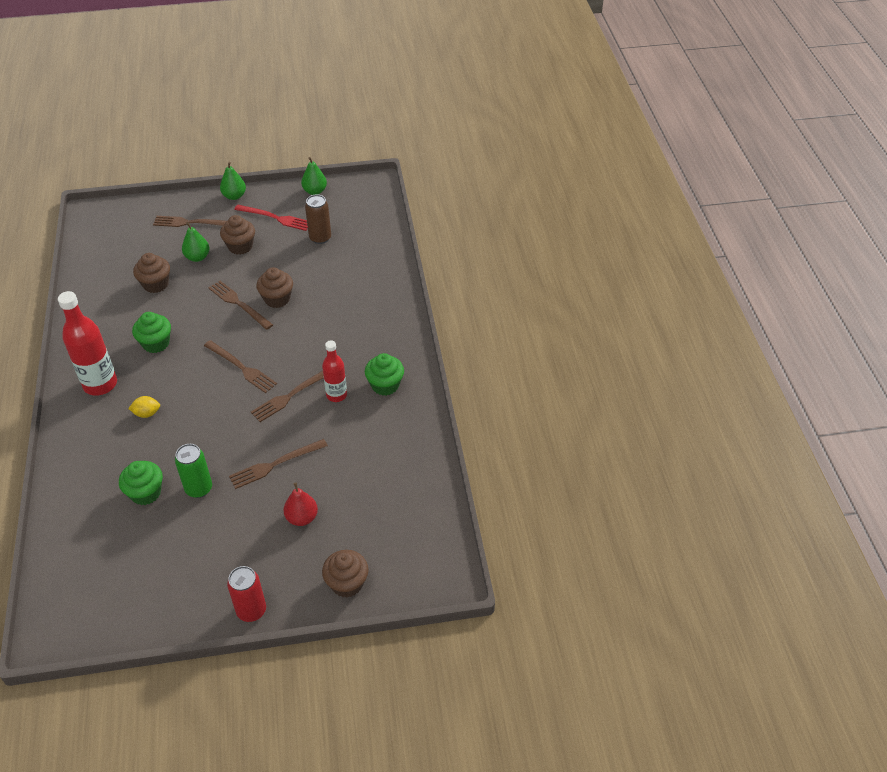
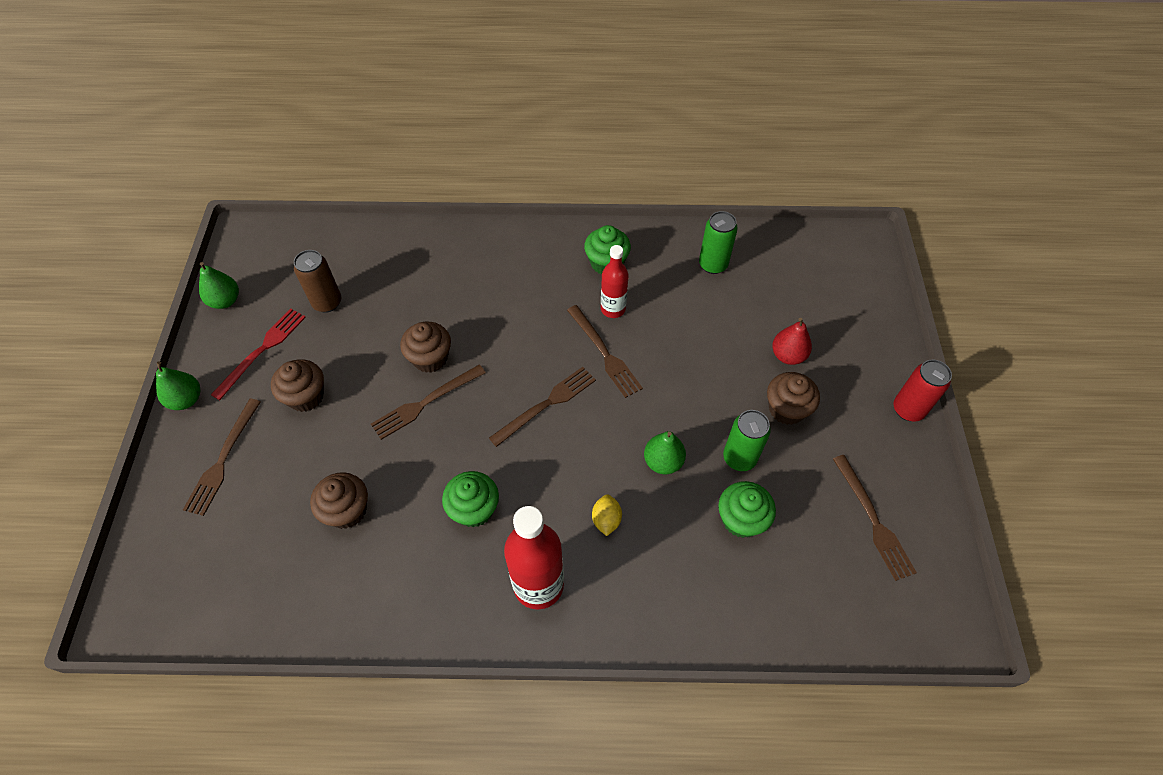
camera: 80 degrees left, 10 degrees up
green pear [182,222,210,262] -> green pear moved to [644,431,686,474]
brown fork [229,439,328,489] -> brown fork moved to [833,455,917,581]
brown cupcake [322,550,369,597] -> brown cupcake moved to [767,372,820,425]
none -> green can [699,211,738,274]

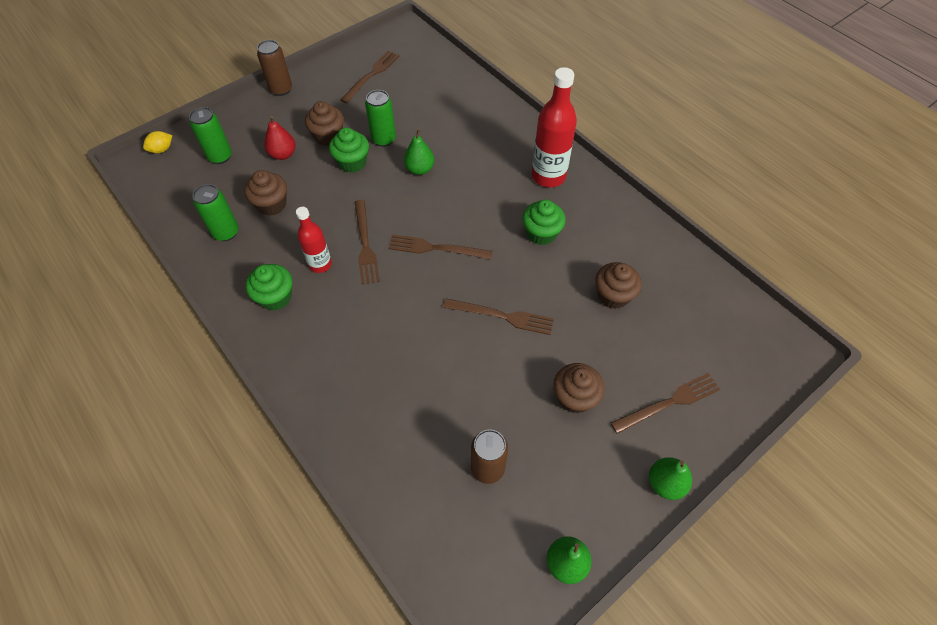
camera: 130 degrees left, 0 degrees up
red fork [211,308,306,400] -> none
brown cupcake [400,322,451,373] -> brown cupcake moved to [244,170,287,216]
brown fork [567,305,643,398] -> brown fork turned 150 degrees clockwise [355,200,380,285]
yellow lemon [592,495,622,536] -> yellow lemon moved to [143,131,172,153]
green cupcake [718,481,776,538] -> green cupcake moved to [329,127,369,173]
red can [893,360,952,421] -> brown can [257,40,292,96]
none -> green can [189,107,232,164]

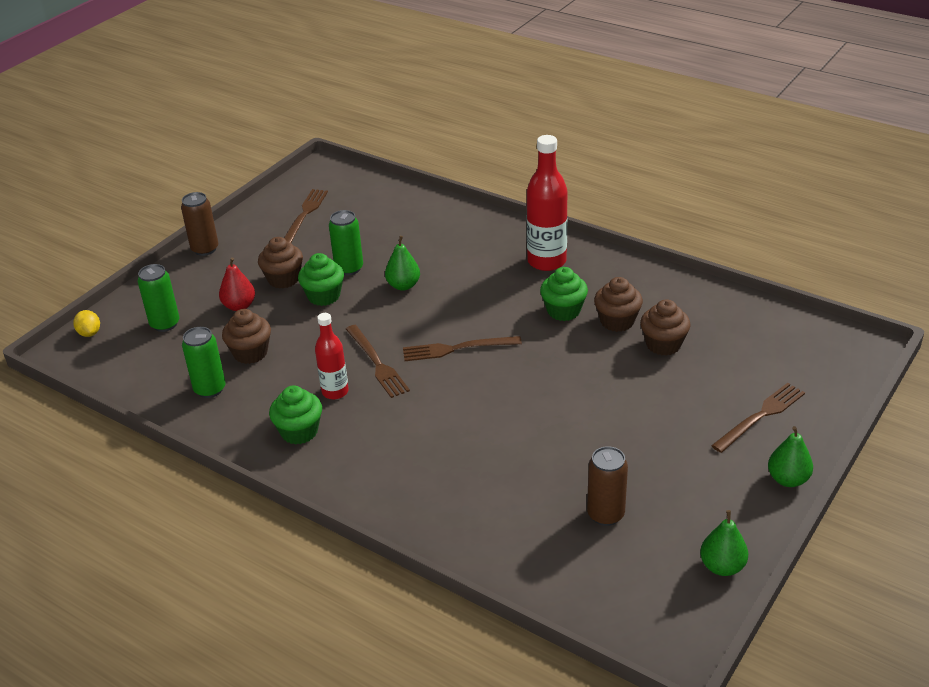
camera: 15 degrees left, 20 degrees down
yellow lemon [143,131,172,153] -> yellow lemon turned 60 degrees counterclockwise [73,310,100,337]
brown fork [443,298,554,335] -> none
brown cupcake [553,363,604,413] -> brown cupcake moved to [594,277,643,332]

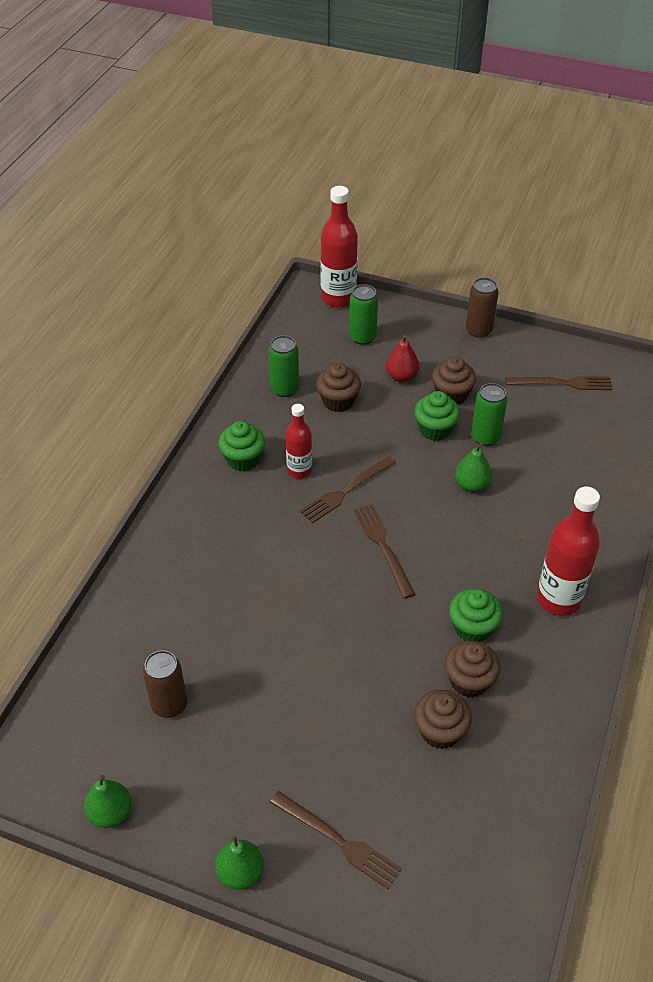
camera: 75 degrees right, 10 degrees up
yellow lemon [73,310,100,337] -> red bottle [320,186,358,308]

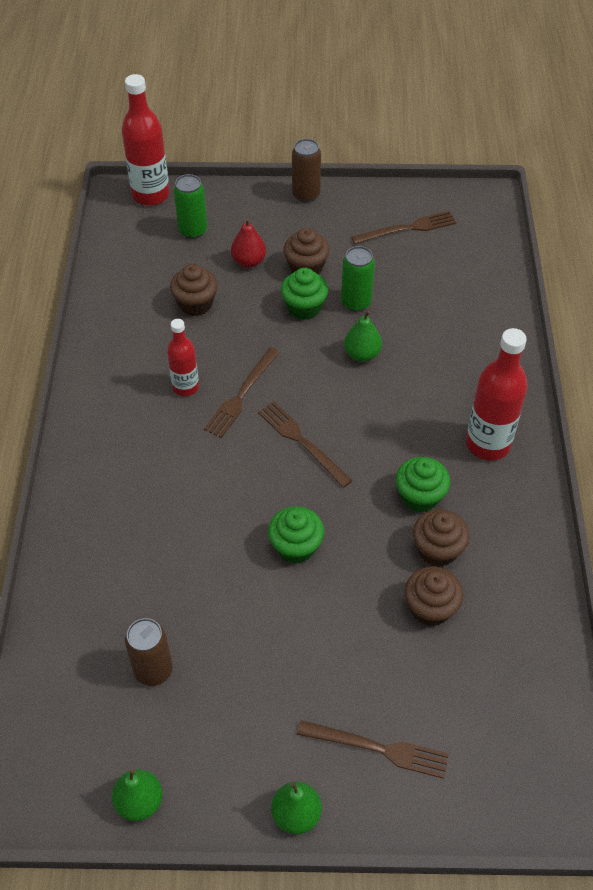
camera: 20 degrees left, 5 degrees up
green cupcake [218,421,265,472] -> green cupcake moved to [268,506,324,564]
green can [269,335,299,397] -> none

